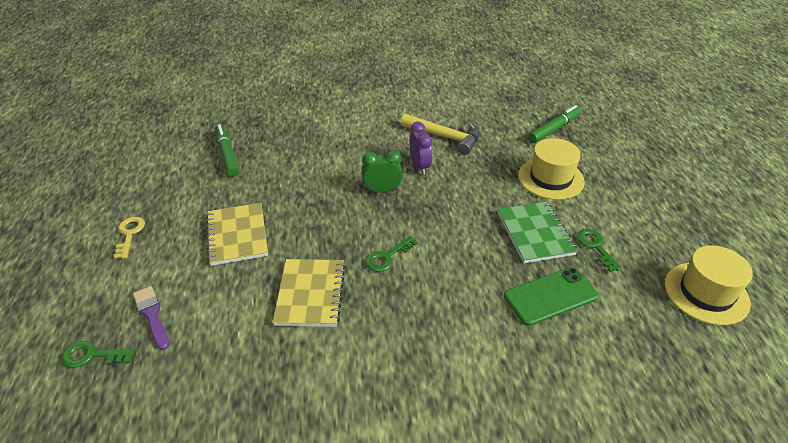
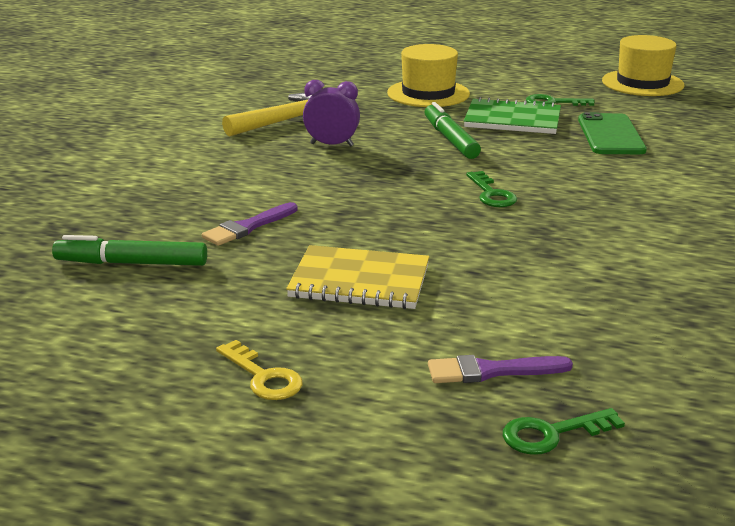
camera: 65 degrees left, 15 degrees down
green key [62,341,135,368] -> green key turned 45 degrees clockwise [503,408,625,455]
yellow key [114,217,145,259] -> yellow key turned 150 degrees counterclockwise [216,340,303,400]
yellow notebook [273,259,346,327] -> none
green clock [362,150,403,193] -> none
green marker [528,105,581,143] -> green marker moved to [424,102,481,159]
none -> purple brush [202,202,298,246]

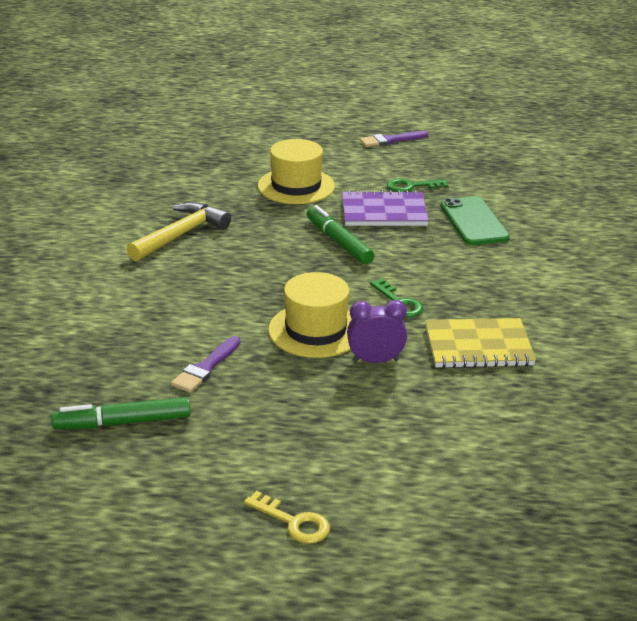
camera: 15 degrees left, 5 degrees up
yellow notebook [286,245,429,309] -> yellow notebook moved to [425,318,536,368]
purple clock [303,80,360,147] -> purple clock moved to [347,300,407,363]
purple brush [428,355,573,383] -> purple brush moved to [360,131,428,147]
green notebook [464,97,561,134] -> purple notebook [342,190,429,226]
green key [503,408,625,455] -> none
yellow hat [602,35,685,96] -> yellow hat moved to [268,272,352,358]

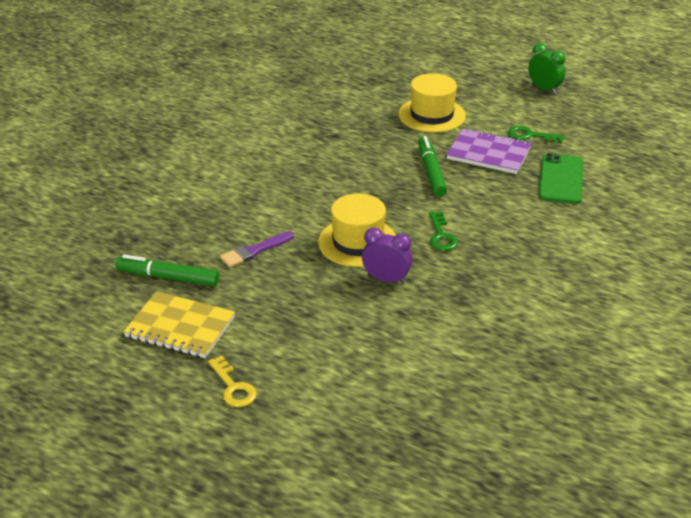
camera: 25 degrees right, 5 degrees up
yellow hammer [127,202,231,261] -> none
purple brush [360,131,428,147] -> green clock [528,43,565,94]
yellow notebook [425,318,536,368] -> yellow notebook moved to [123,291,235,358]

